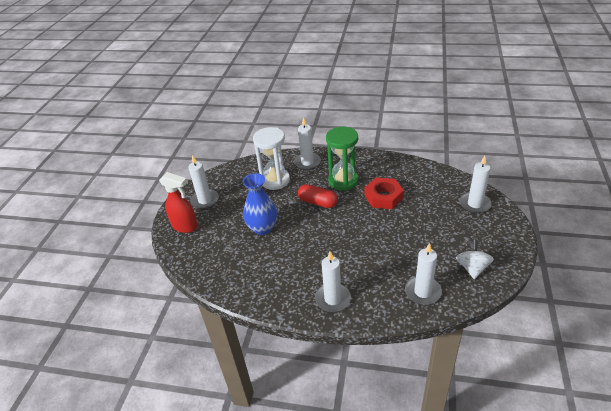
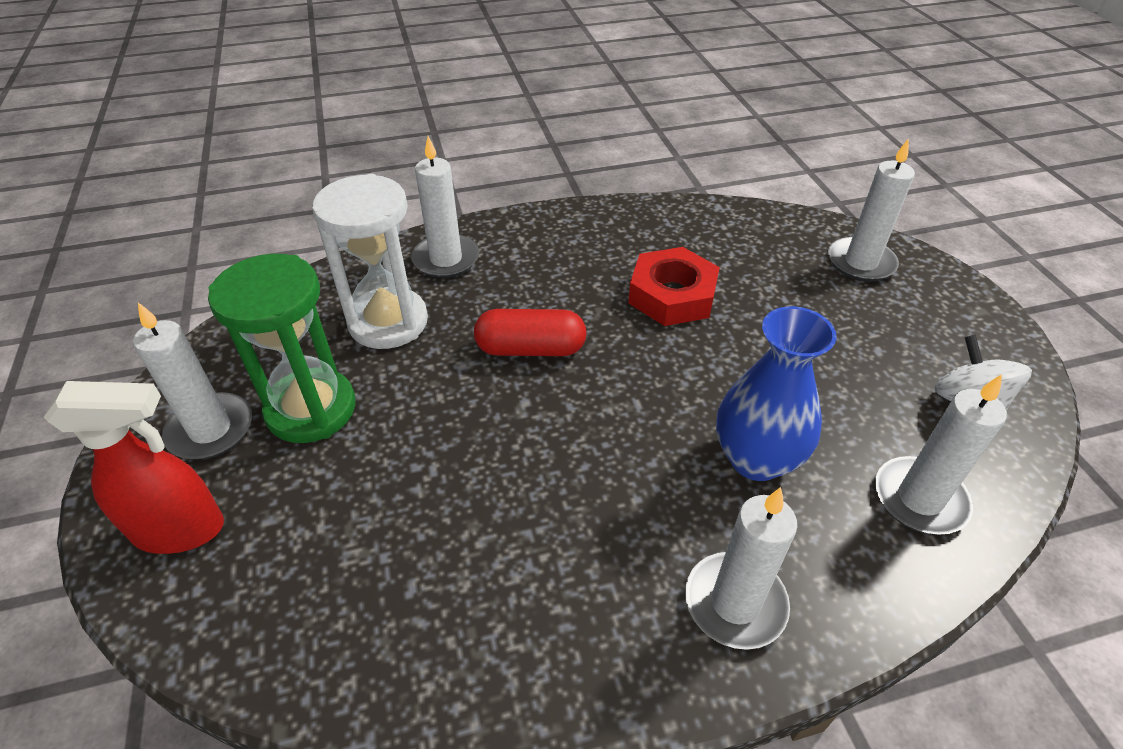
camera: 30 degrees left, 5 degrees up
blue vase [243,173,277,235] -> blue vase moved to [716,306,837,481]
green hourglass [326,127,359,191] -> green hourglass moved to [208,254,356,443]

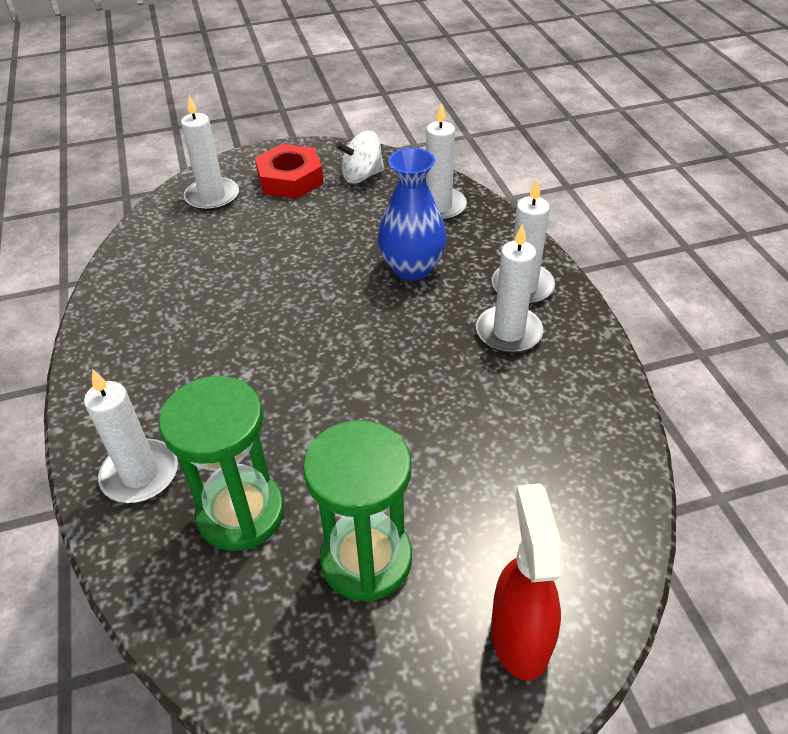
camera: 90 degrees left, 0 degrees up
white candle [133,302,252,460] -> white candle moved to [476,223,543,353]
white hourglass [312,174,428,349] -> green hourglass [159,376,284,551]
red capsule [474,309,587,356] -> none
red nut [628,247,720,326] -> red nut moved to [255,144,324,199]

